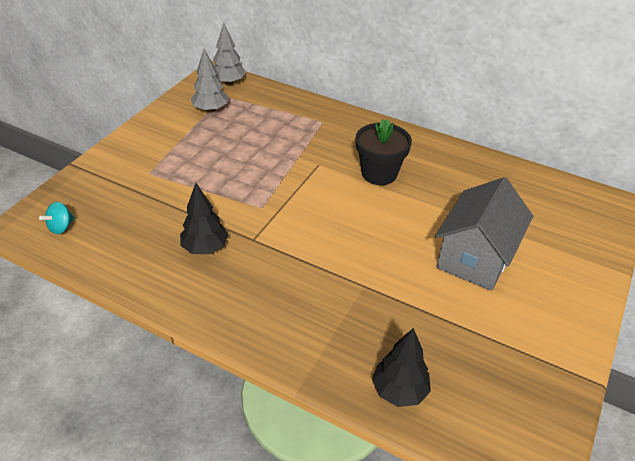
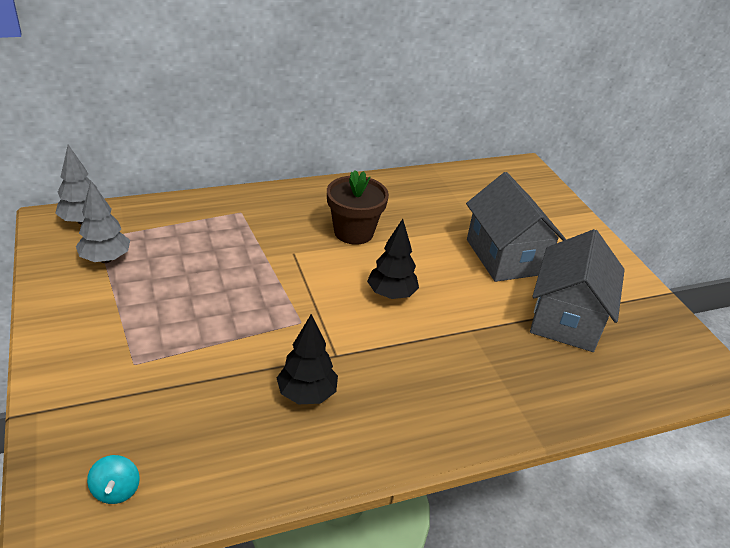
camera: 50 degrees left, 5 degrees down
black flower pot [356,119,412,185] -> brown flower pot [327,170,389,245]
black tree [372,328,431,407] -> black tree moved to [367,219,419,299]
none -> grey house [530,229,625,352]

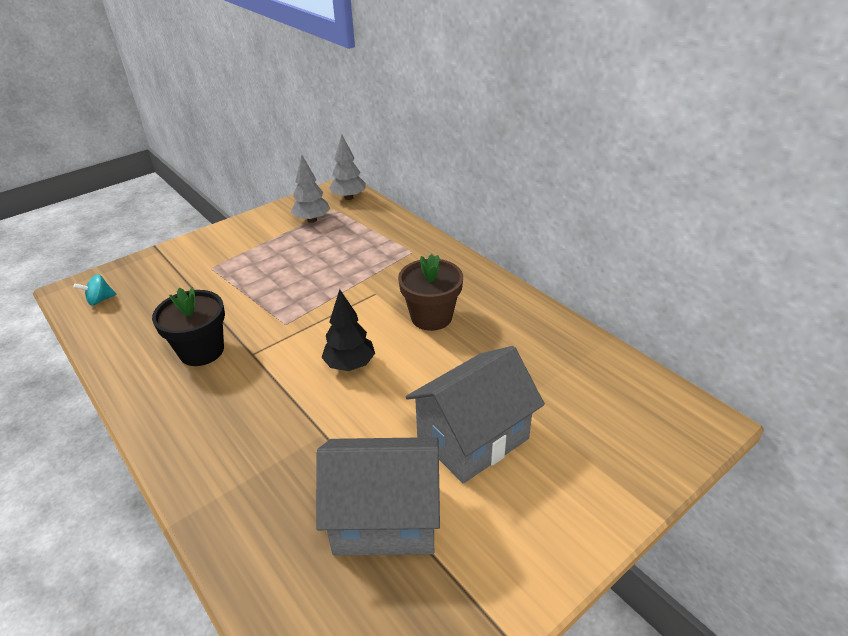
camera: 75 degrees right, 0 degrees up
black tree [277,314,338,404] -> black flower pot [152,287,225,366]

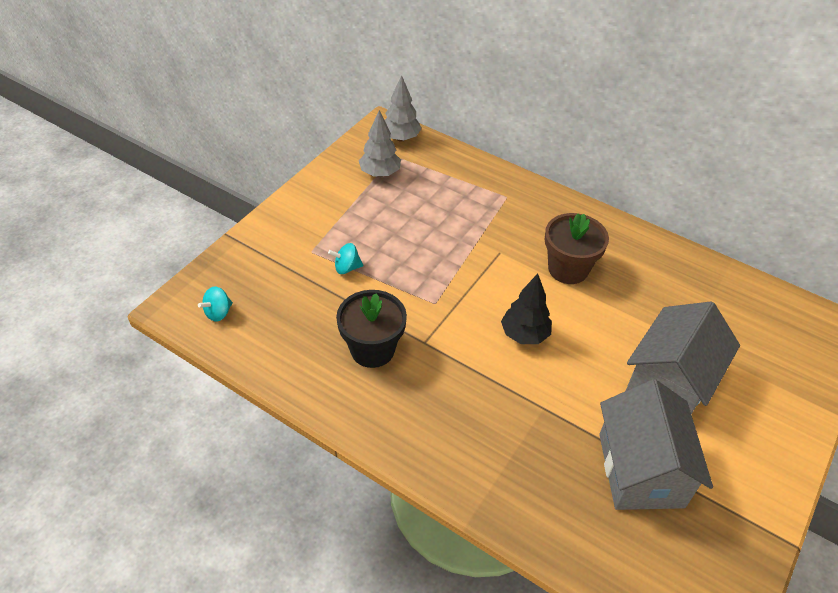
camera: 20 degrees left, 10 degrees up
grey house [316,437,440,556] -> grey house turned 75 degrees counterclockwise [599,379,713,510]
none -> turquoise spinning top [328,243,363,274]

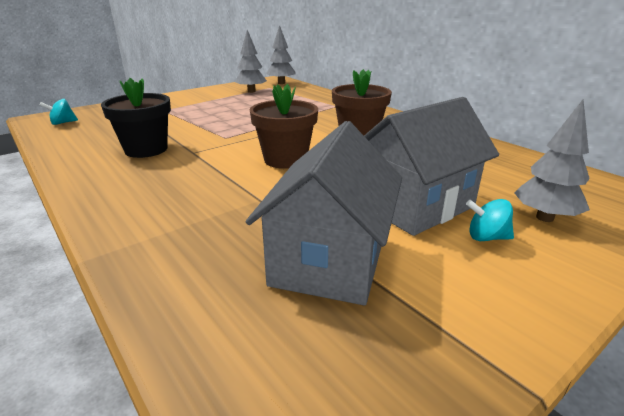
camera: 20 degrees right, 20 degrees down
turquoise spinning top [328,243,363,274] -> turquoise spinning top moved to [466,199,514,241]
black tree [501,274,552,344] -> brown flower pot [250,84,318,169]
none -> grey tree [514,100,590,222]

